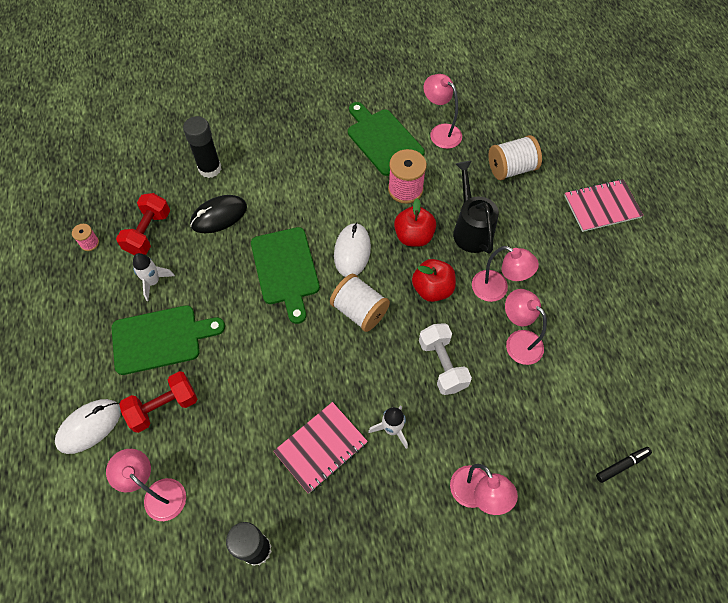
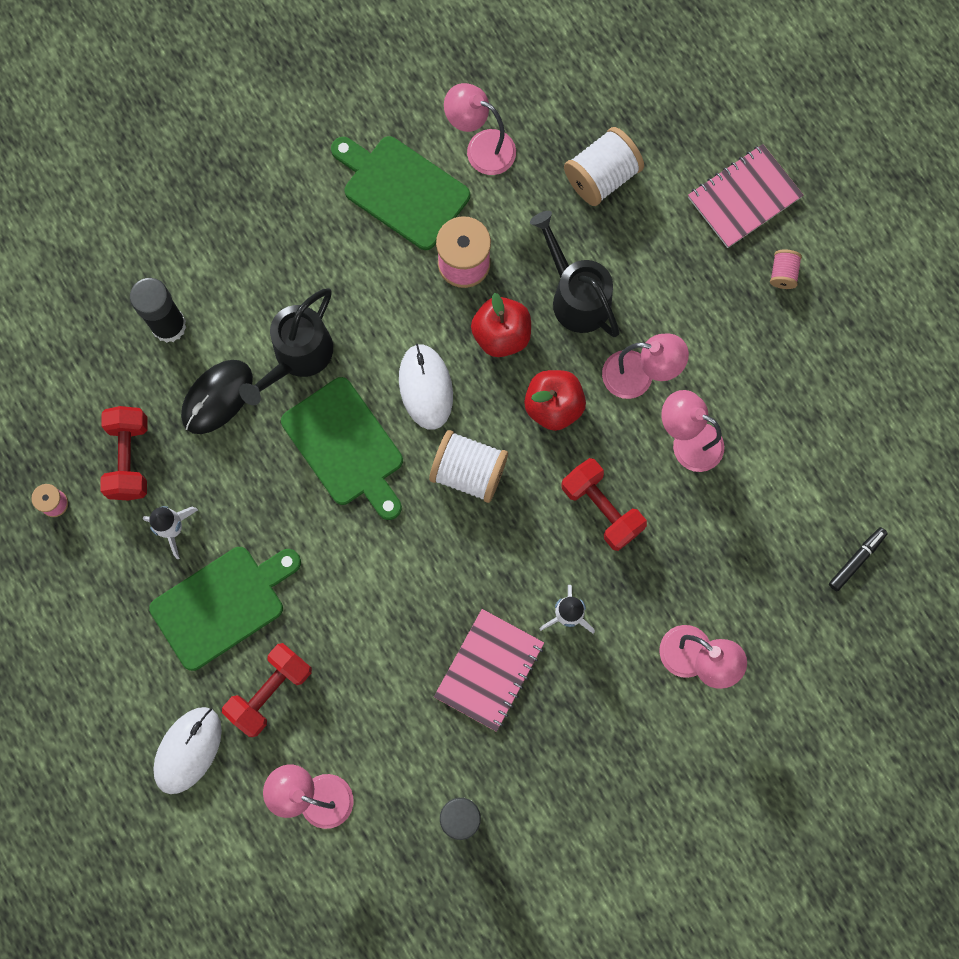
camera: 20 degrees left, 15 degrees up
white dumbbell [419,323,472,395] -> red dumbbell [562,458,647,551]
none -> black watering can [239,288,333,405]
none -> pink spool [770,249,802,289]

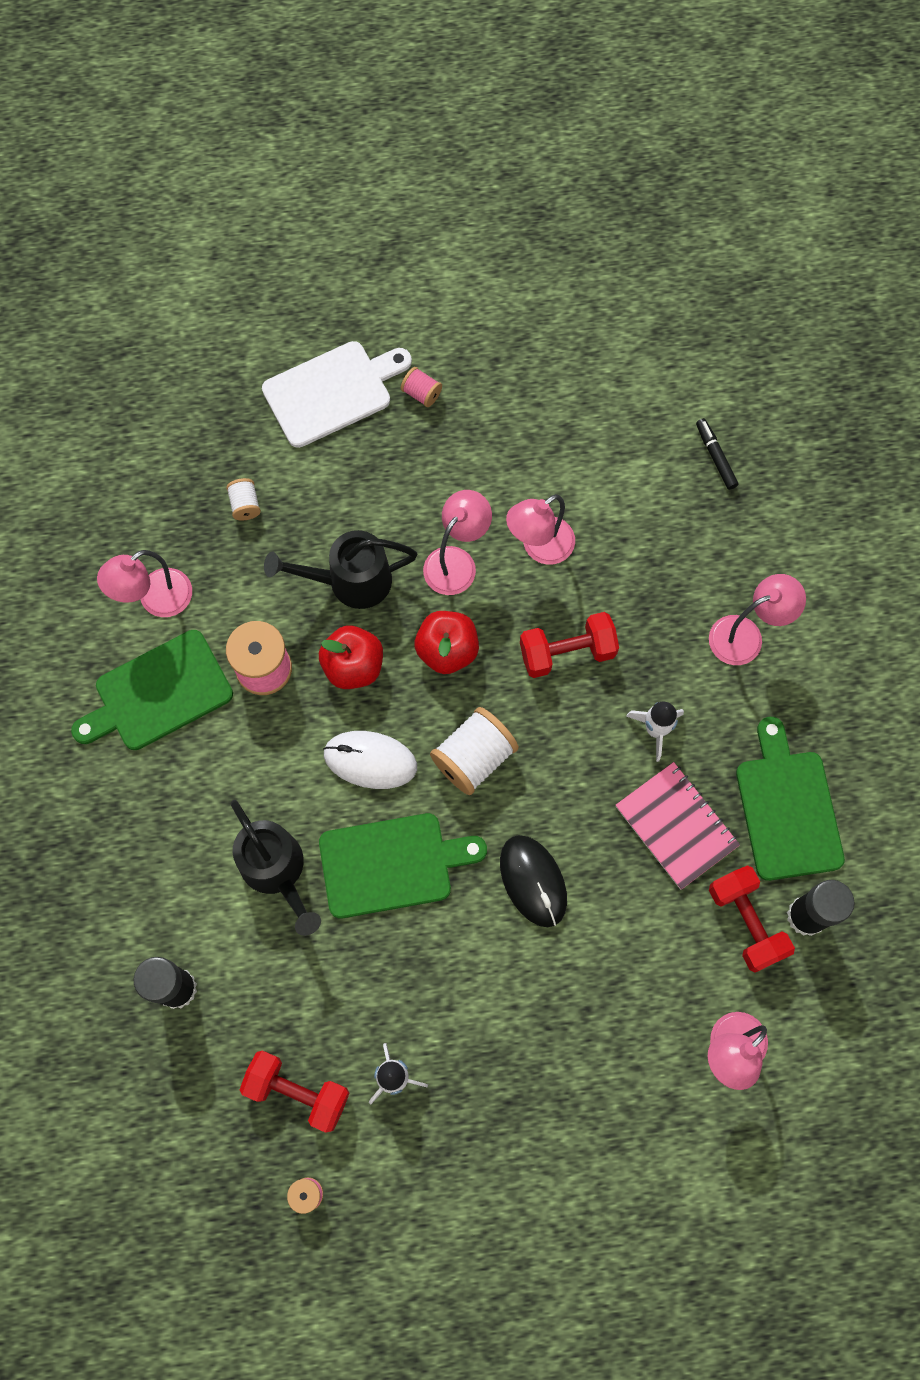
camera: 65 degrees left, 5 degrees down
green cutting board [149,547,301,671] -> green cutting board moved to [736,717,845,881]
white mouse [153,707,222,794] -> none
black mouse [181,360,253,434] -> black mouse moved to [500,835,567,927]
red dumbbell [222,643,312,737] -> red dumbbell moved to [709,865,795,973]
white spool [564,127,644,206] -> white spool [226,478,261,520], size x0.51
pink notebook [688,144,803,248] -> white cutting board [262,341,412,448]

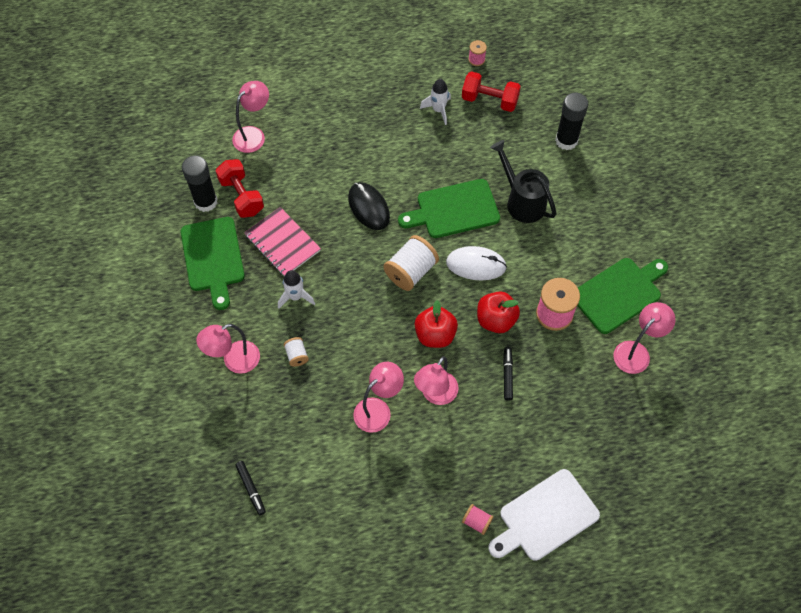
camera: 175 degrees right, 10 degrees down
white spool [226,478,261,520] -> white spool moved to [284,337,309,367]
black watering can [264,530,417,609] -> black marker [503,347,513,401]
red dumbbell [520,612,619,678] -> none

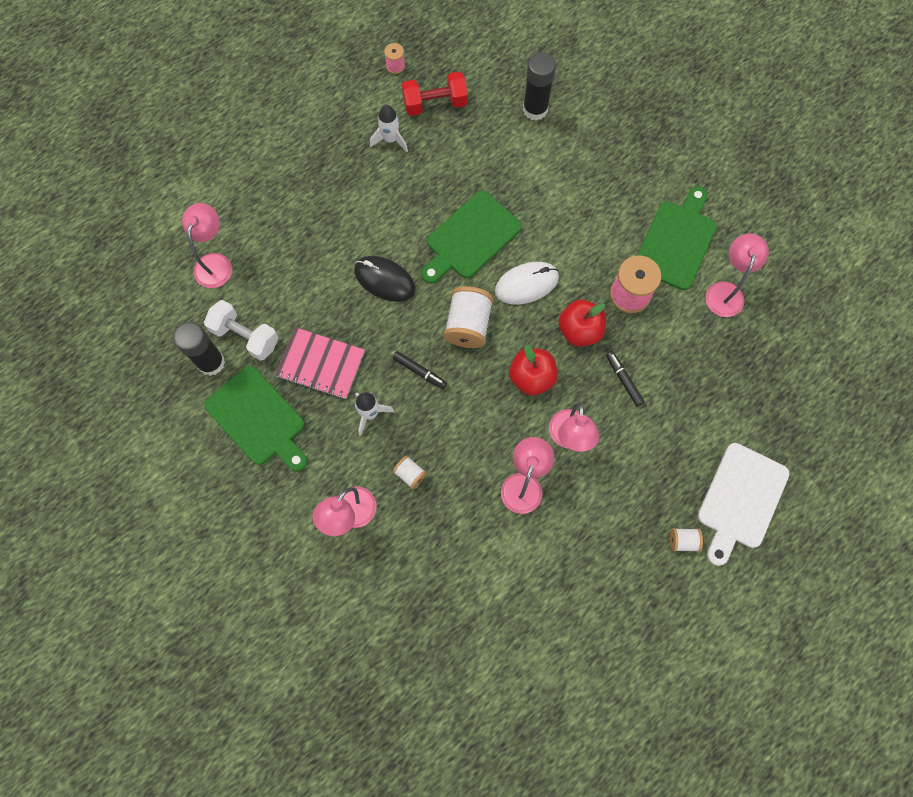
camera: 30 degrees left, 10 degrees up
red dumbbell [216,159,264,218] -> white dumbbell [204,300,279,361]
black marker [235,461,266,516] -> black marker moved to [393,351,447,389]
pink spool [462,504,494,535] -> white spool [670,528,703,552]
black watering can [490,140,557,223] -> none

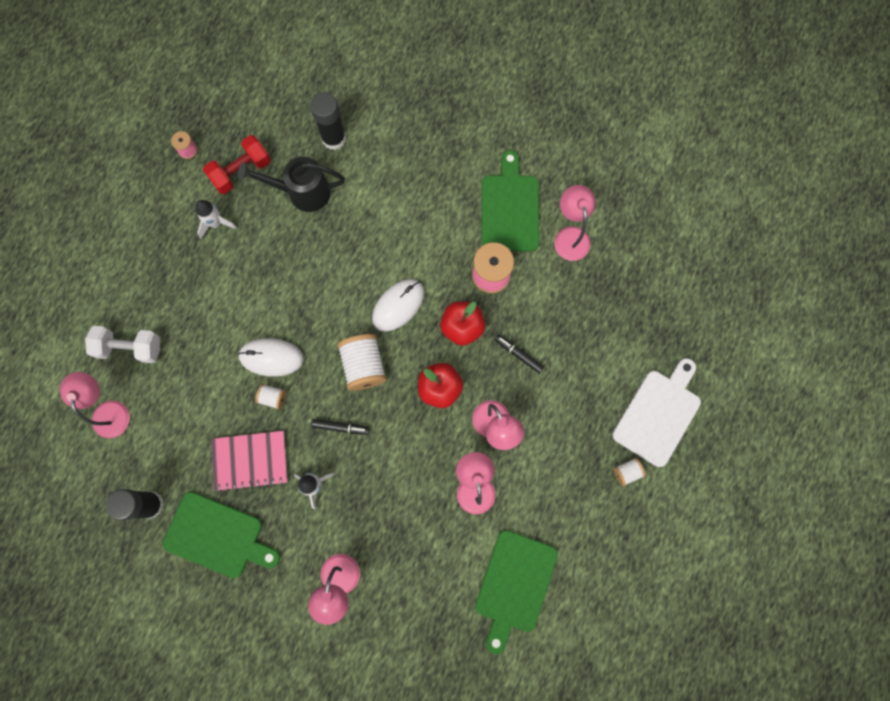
camera: 25 degrees left, 5 degrees up
white dumbbell [204,300,279,361] -> white dumbbell moved to [85,326,160,363]
black mouse [354,256,415,302] -> white mouse [238,338,304,377]
white spool [393,455,427,489] -> white spool moved to [255,384,286,410]
green cutting board [421,191,522,284] -> green cutting board moved to [475,530,558,654]
white cutting board [698,443,790,566] -> white cutting board turned 150 degrees counterclockwise [612,358,701,467]
none -> black watering can [238,156,345,212]

